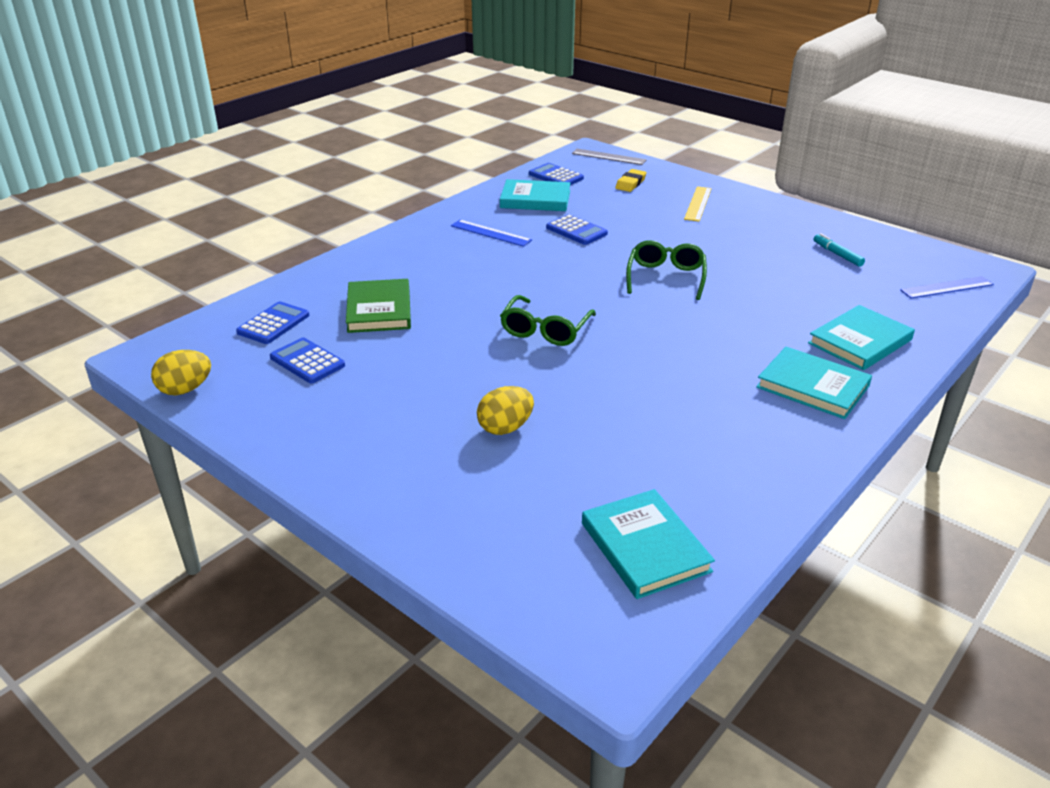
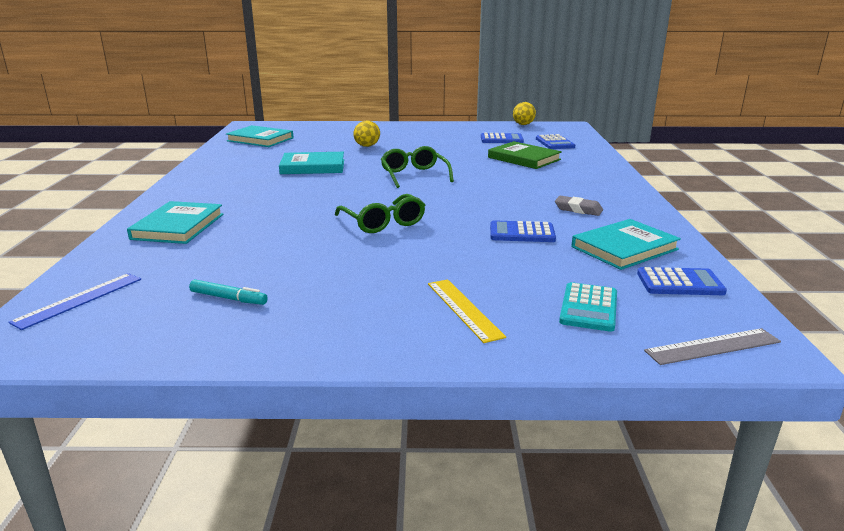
camera: 140 degrees right, 10 degrees down
blue ruler [451,220,532,247] -> grey eraser [555,196,603,216]
yellow eraser [615,169,647,192] -> turquoise calculator [559,282,617,332]
turquoise book [756,347,872,419] -> turquoise book moved to [279,152,344,174]

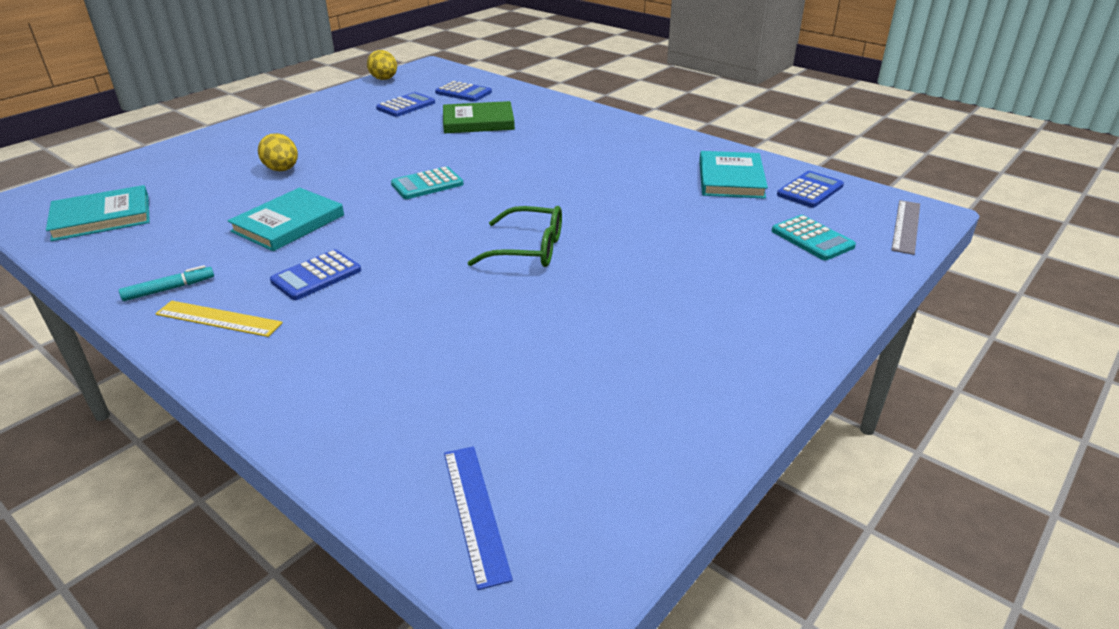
camera: 50 degrees left, 10 degrees up
turquoise book [127,201,223,244] -> none
turquoise marker [189,279,268,305] -> turquoise marker moved to [119,265,214,301]
green glasses [381,146,454,188] -> turquoise calculator [391,166,463,199]
yellow ruler [428,279,506,343] -> yellow ruler moved to [155,301,283,337]
blue calculator [490,220,556,242] -> blue calculator moved to [270,249,361,300]
grey eraser [555,196,603,216] -> none

